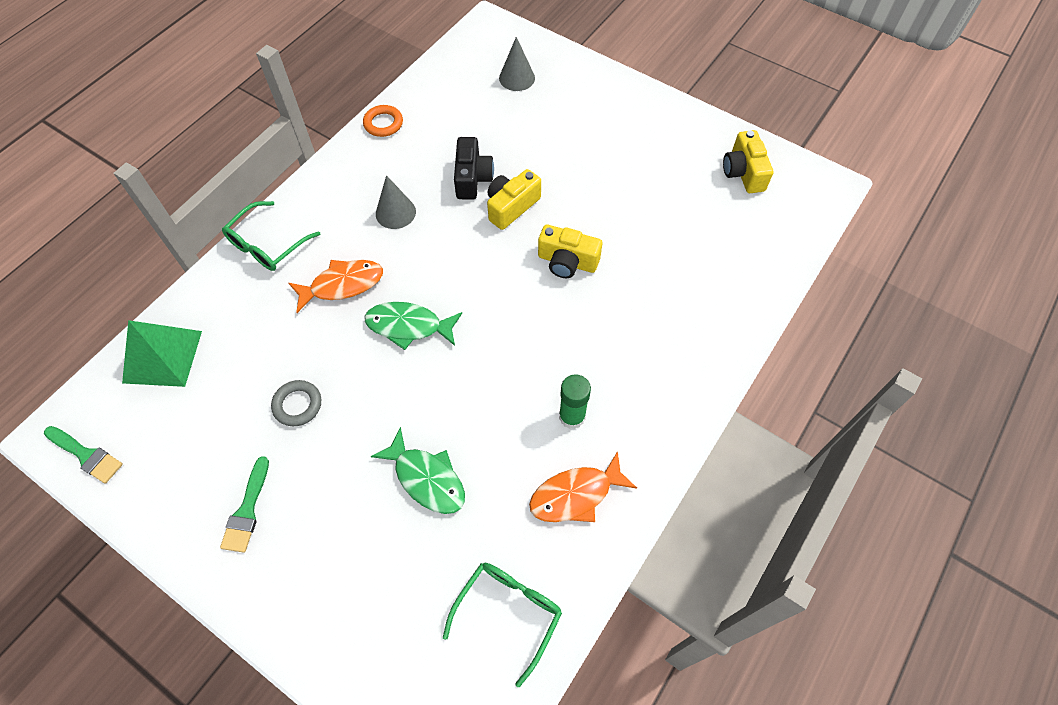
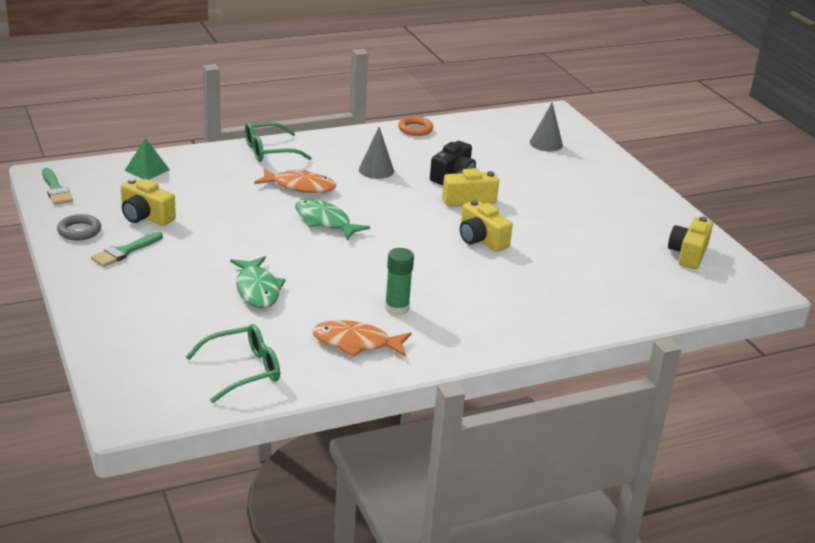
camera: 30 degrees right, 30 degrees down
green pyramid [122,320,202,387] -> green pyramid [124,137,170,180], size x0.62
grey ring [271,380,321,426] -> grey ring moved to [57,214,101,240]
none -> yellow camera [121,178,176,226]

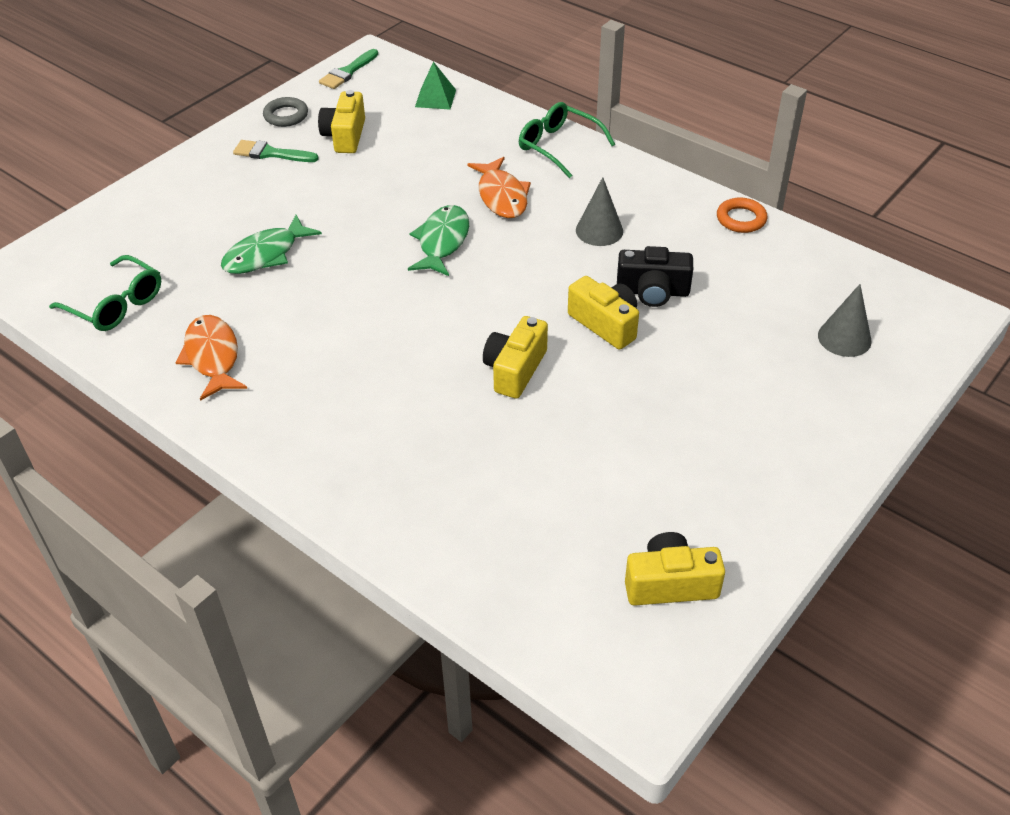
camera: 65 degrees right, 15 degrees up
green glue stick [385,248,414,315] -> none

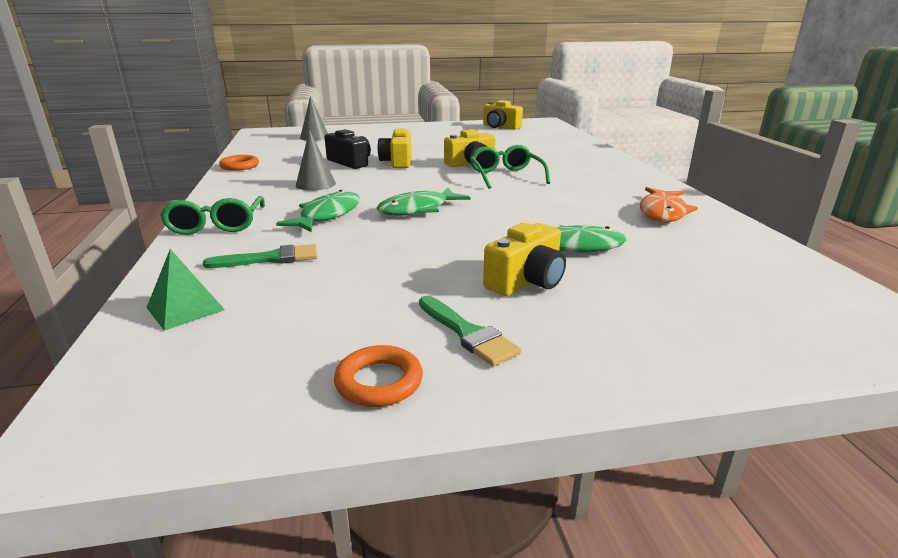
camera: 140 degrees left, 20 degrees down
green glasses [49,255,161,331] -> green glasses moved to [470,145,550,189]
grey ring [263,97,308,127] -> orange ring [334,345,423,407]
yellow camera [318,90,365,153] -> yellow camera moved to [483,222,566,296]
green brush [319,49,378,89] -> green brush moved to [203,244,318,268]
orange fish [467,157,531,218] -> green fish [276,190,360,232]

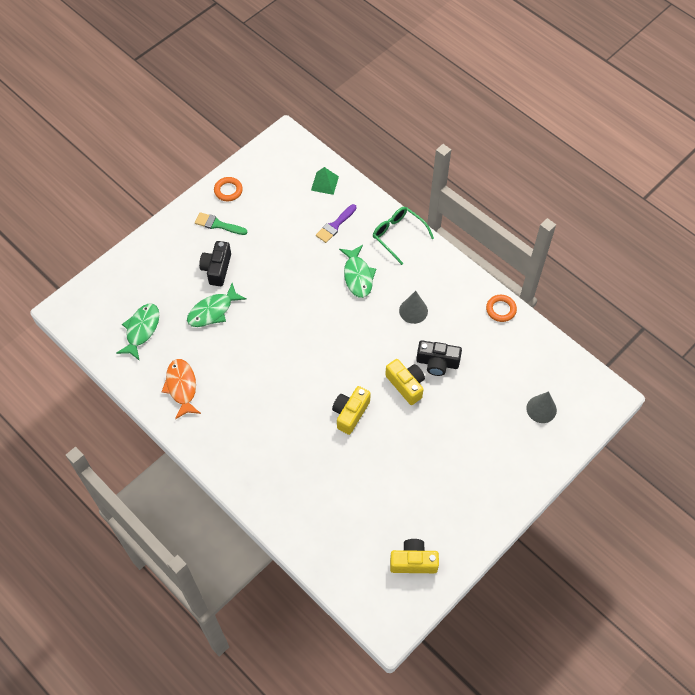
camera: 145 degrees right, 35 degrees up
green brush [203,244,318,268] -> purple brush [316,204,357,243]
green fish [376,188,471,216] -> green fish moved to [116,304,159,361]
green glasses [470,145,550,189] -> none
yellow camera [483,222,566,296] -> black camera [199,241,231,286]

